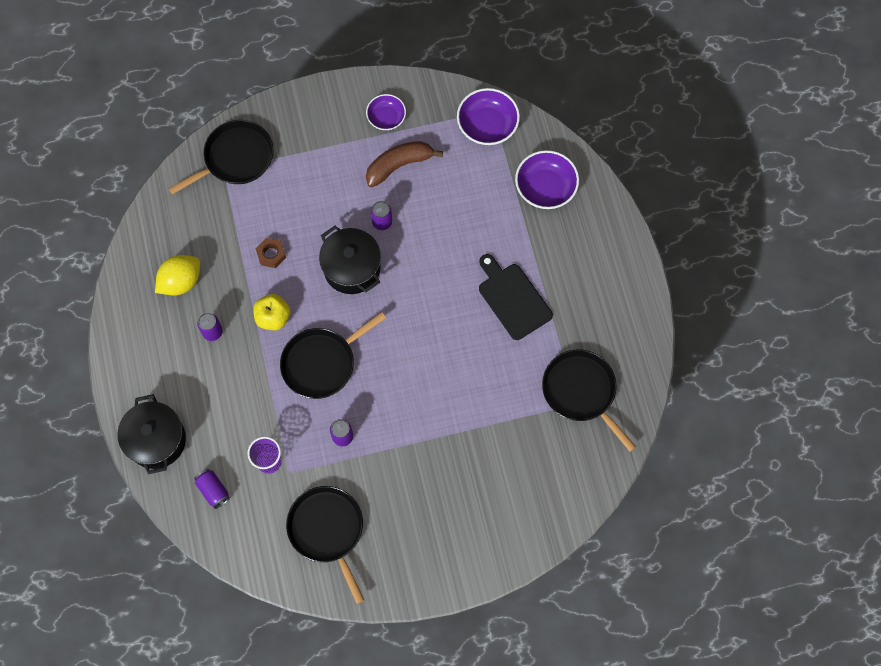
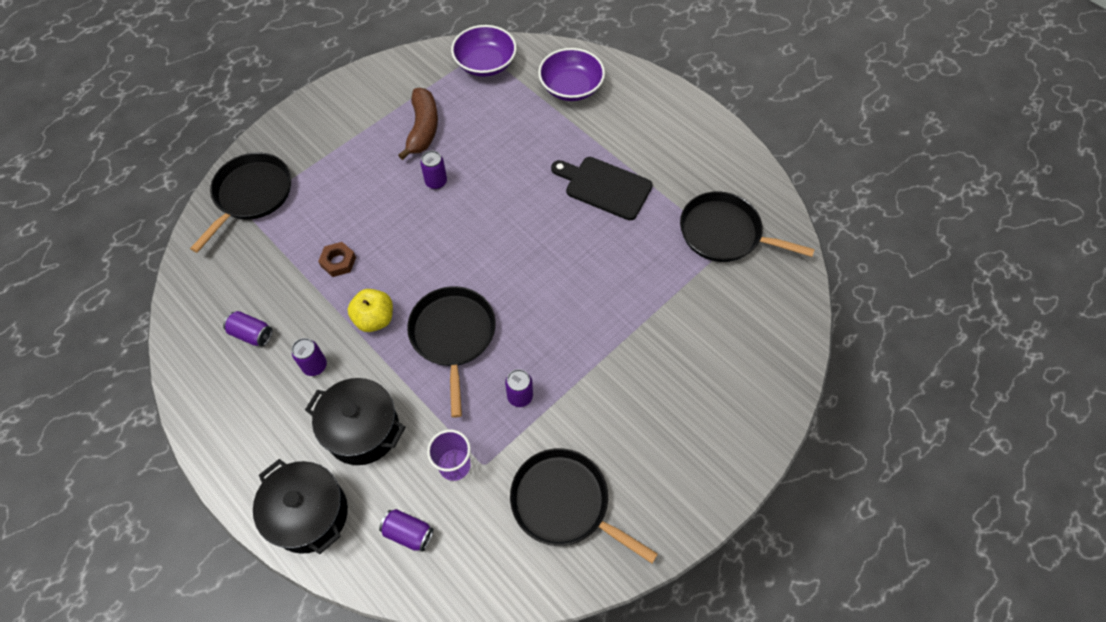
camera: 30 degrees left, 10 degrees down
yellow lemon [155,255,200,296] -> purple can [223,311,273,346]
black pan [280,312,386,399] -> black pan turned 150 degrees clockwise [407,286,496,418]
black pot [319,226,381,294] -> black pot moved to [305,378,405,465]
purple bowl [366,94,406,130] -> none
brown banana [366,141,443,187] -> brown banana turned 150 degrees clockwise [398,88,438,160]

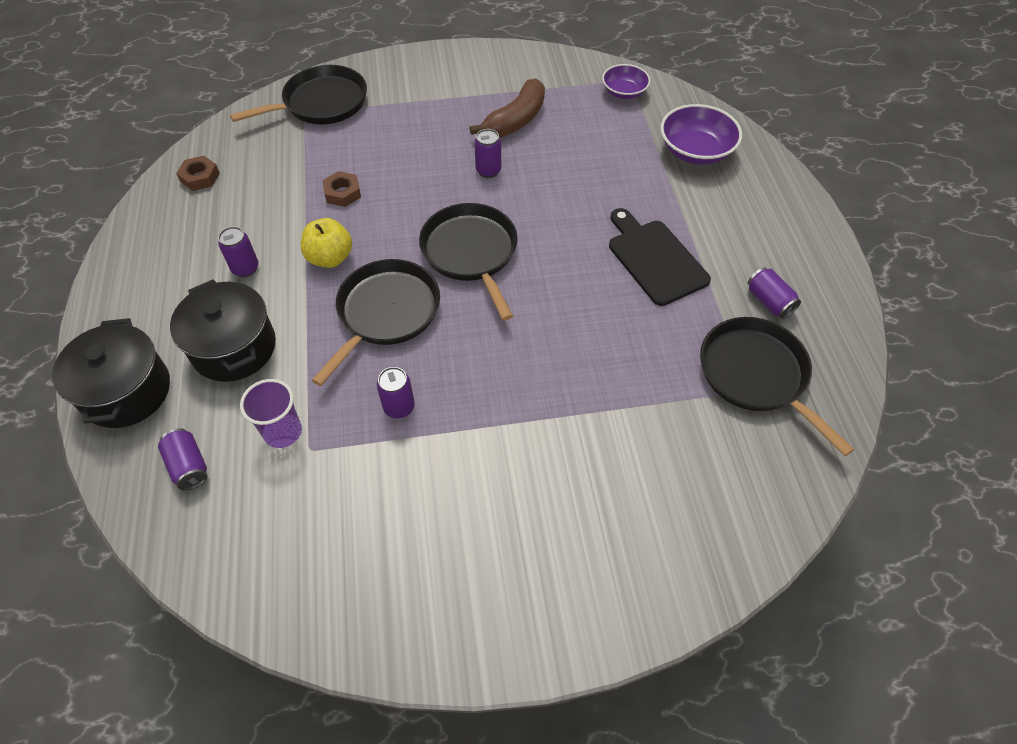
camera: 35 degrees right, 5 degrees down
purple can [223,311,273,346] -> purple can moved to [748,267,801,319]
purple bowl [451,25,517,77] -> purple bowl [602,64,650,99], size x0.64
black pan [510,448,658,563] -> black pan moved to [419,203,518,321]
none -> brown nut [176,156,220,191]

